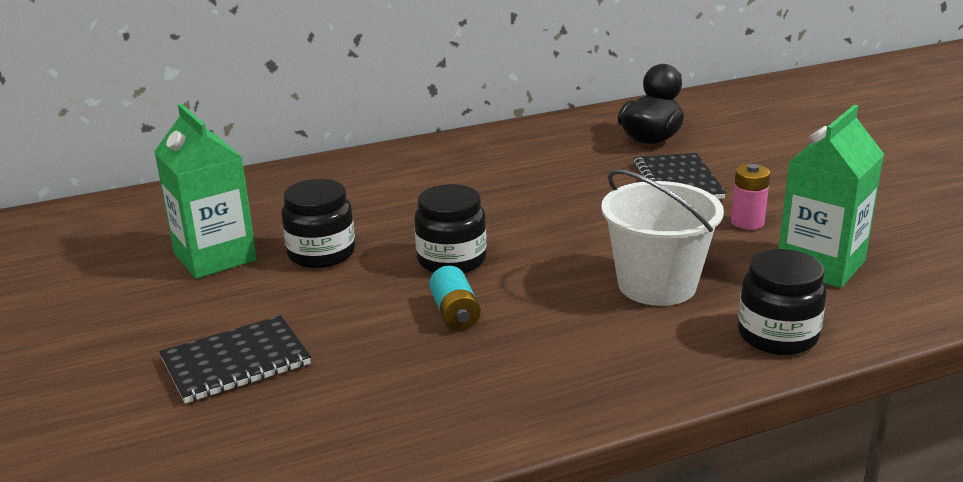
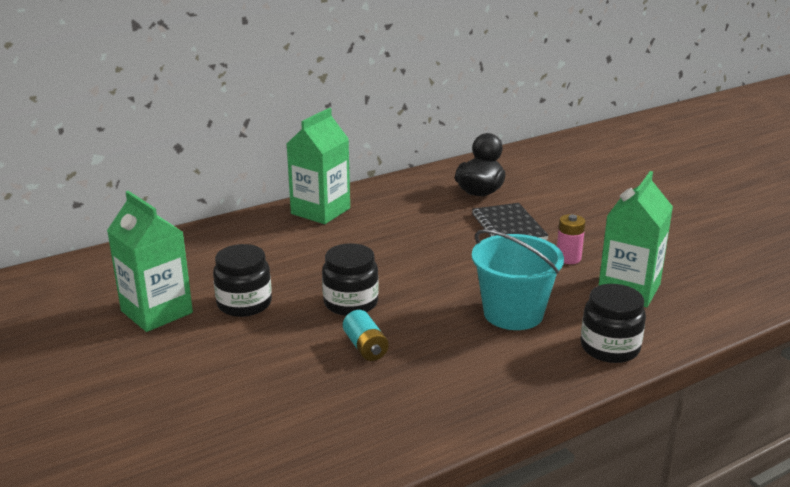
camera: 10 degrees left, 0 degrees up
black notebook [160,315,311,403] -> none
white bucket [601,169,724,306] -> turquoise bucket [472,229,564,330]
none -> green carton [287,108,350,224]

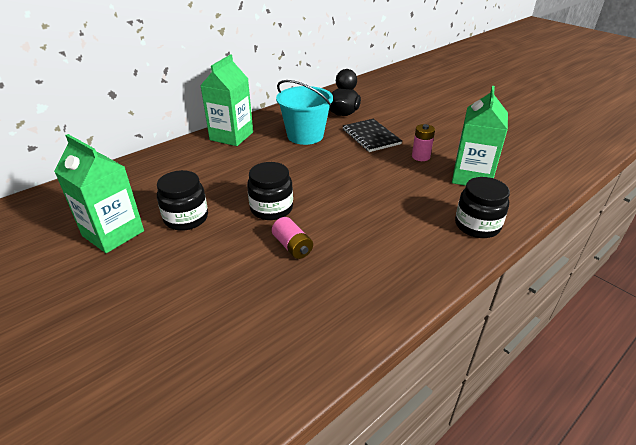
camera: 10 degrees left, 10 degrees up
turquoise battery [343,310,389,361] -> pink battery [272,217,313,259]
turquoise bucket [472,229,564,330] -> turquoise bucket moved to [276,80,333,145]

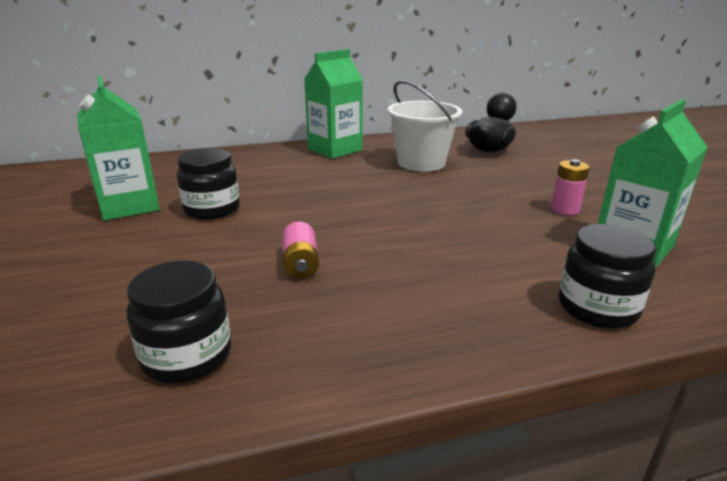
camera: 25 degrees right, 10 degrees down
black jar [247,162,293,220] -> black jar moved to [127,261,231,383]
turquoise bucket [276,80,333,145] -> white bucket [387,80,462,172]
black notebook [343,119,402,152] -> none

